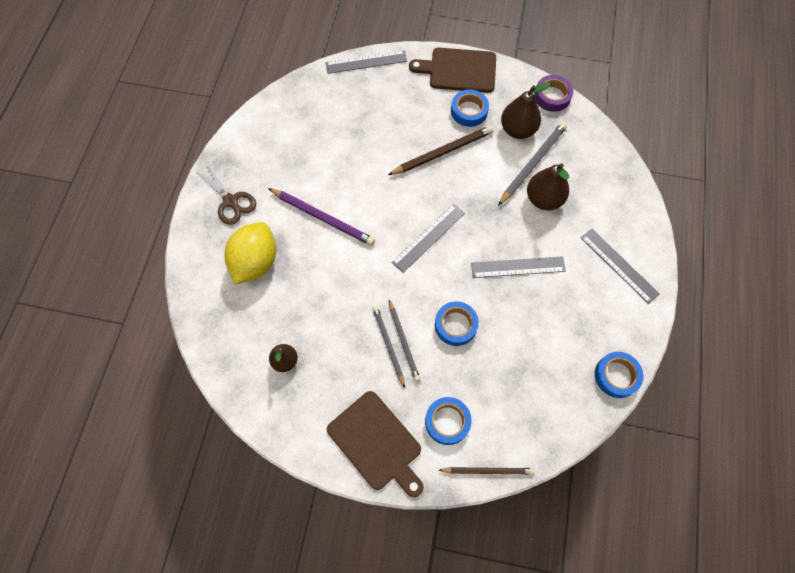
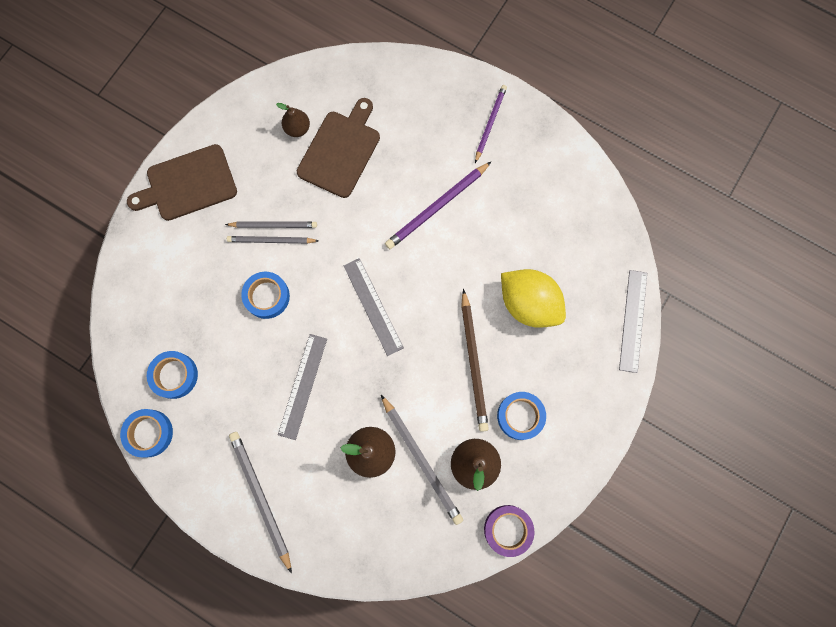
camera: 110 degrees right, 10 degrees up
brown scissors [195,163,256,225] -> purple pencil [475,85,507,163]
yellow lemon [225,222,276,285] -> yellow lemon moved to [501,269,566,328]
brown cutting board [409,48,496,93] -> brown cutting board moved to [297,98,380,198]
blue tape [425,397,472,445] -> blue tape moved to [147,351,198,399]
brown pencil [439,467,535,475] -> none
grey ruler [581,229,660,304] -> grey pencil [229,432,292,574]

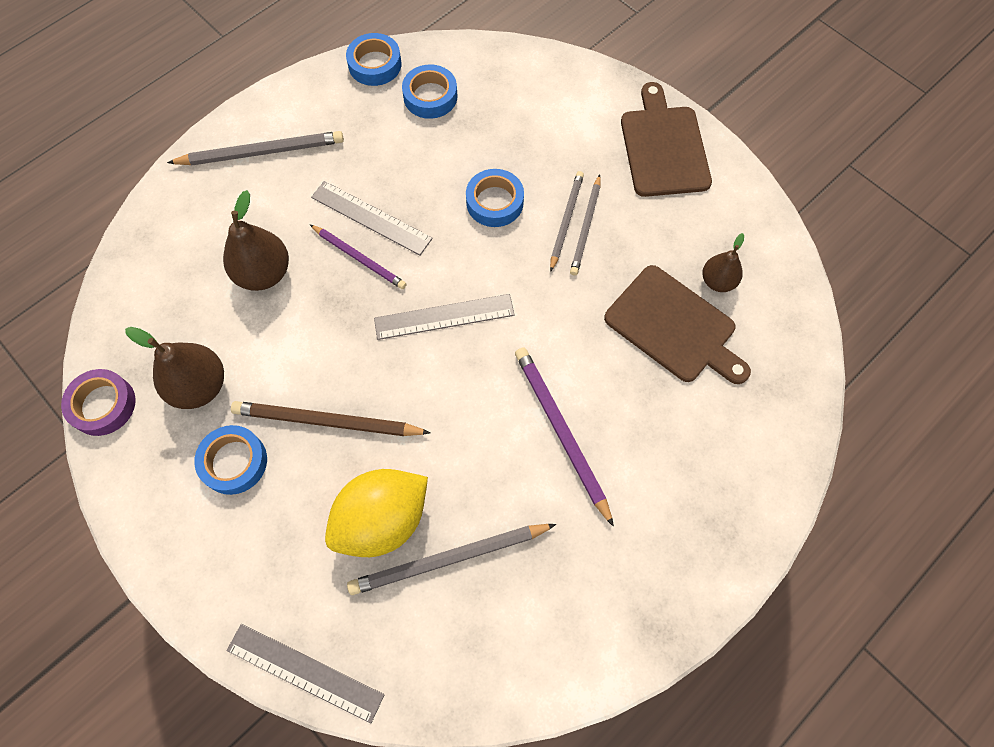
camera: 105 degrees right, 10 degrees down
grey pencil [381,395,463,525] -> grey pencil moved to [347,524,556,595]
purple pencil [475,85,507,163] -> purple pencil moved to [310,224,407,289]

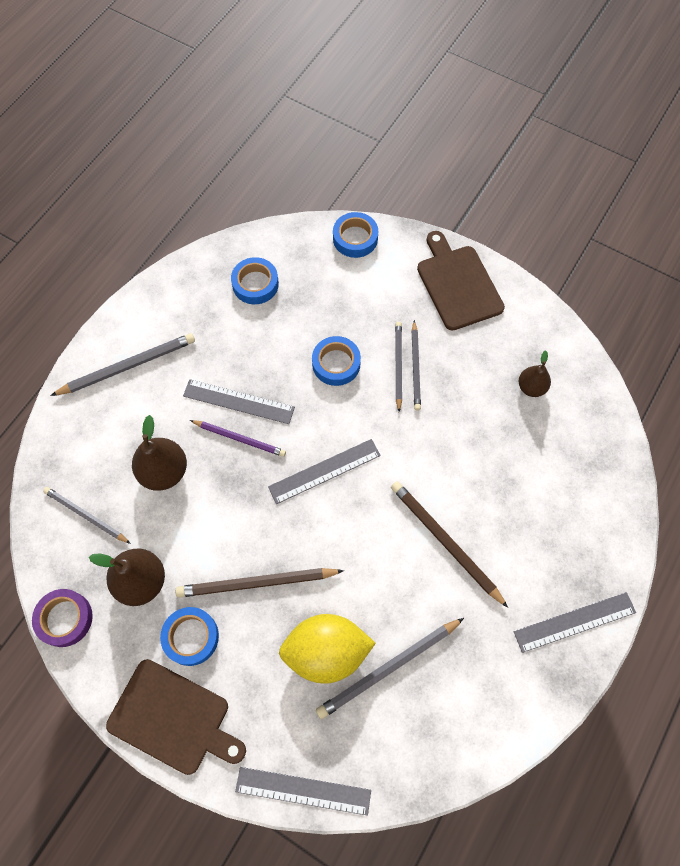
camera: 15 degrees left, 0 degrees up
yellow lemon [325,469,428,557] -> yellow lemon turned 45 degrees clockwise [279,614,376,684]
blue tape [346,33,402,86] -> blue tape moved to [333,212,378,258]
purple pencil [515,347,614,527] -> brown pencil [391,481,508,608]
brown cutting board [604,265,751,384] -> brown cutting board moved to [106,659,246,775]
none -> grey pencil [43,487,131,544]
none -> grey ruler [514,592,636,653]

